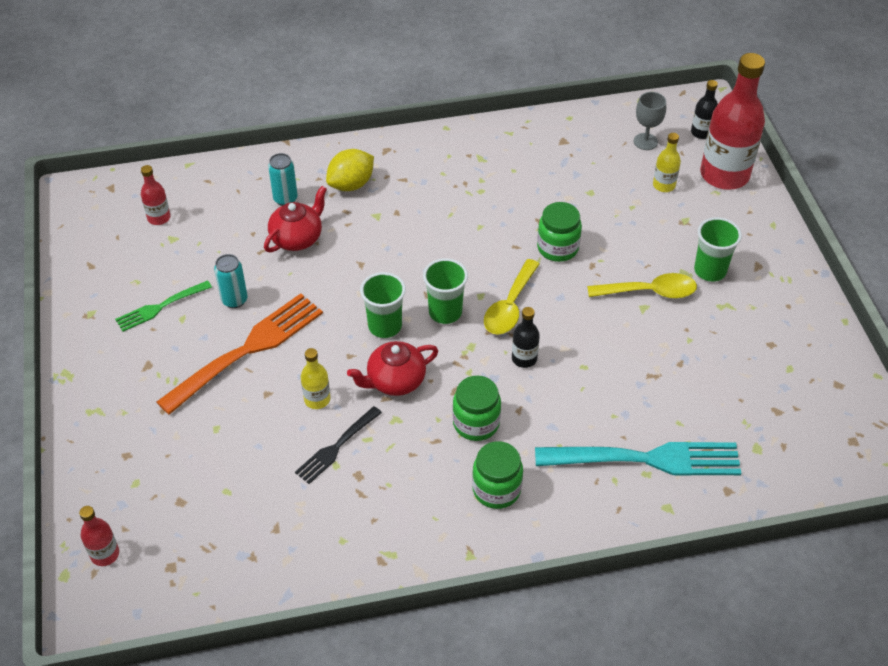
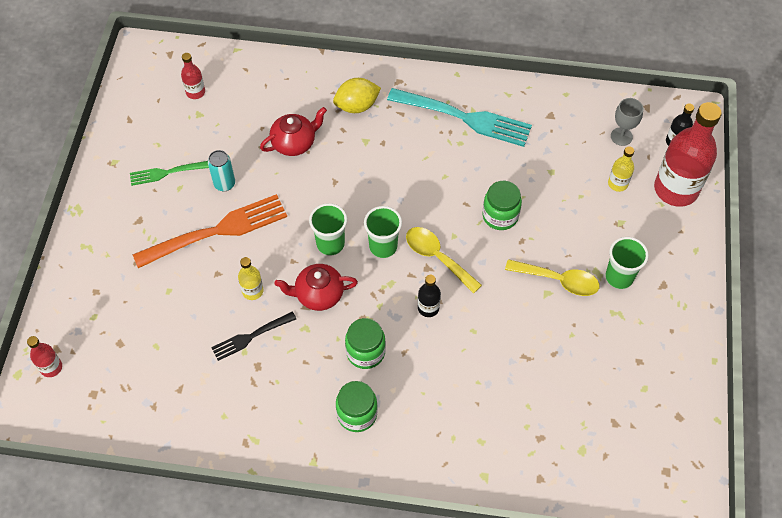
camera: 20 degrees right, 10 degrees up
turquoise can [268,153,298,206] -> none
yellow spoon [484,259,540,335] -> yellow spoon turned 90 degrees clockwise [406,227,482,293]
turquoise fork [535,442,742,475] -> turquoise fork moved to [387,88,532,147]

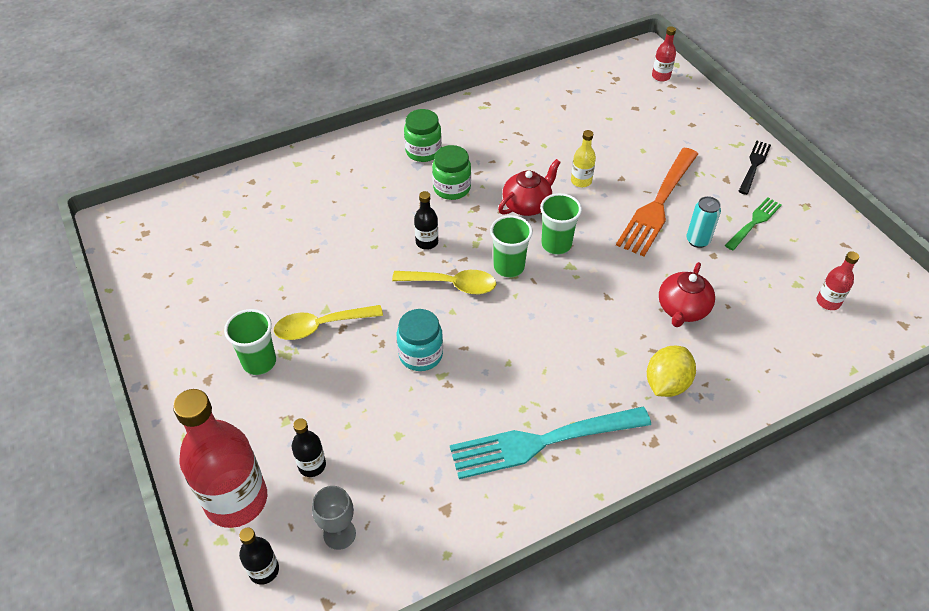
camera: 145 degrees right, 10 degrees down
black fork [211,312,296,361] -> black fork moved to [738,141,771,195]
green jar [482,181,522,230] -> turquoise jar [397,309,443,371]
yellow bottle [608,146,634,192] -> black bottle [292,418,326,477]

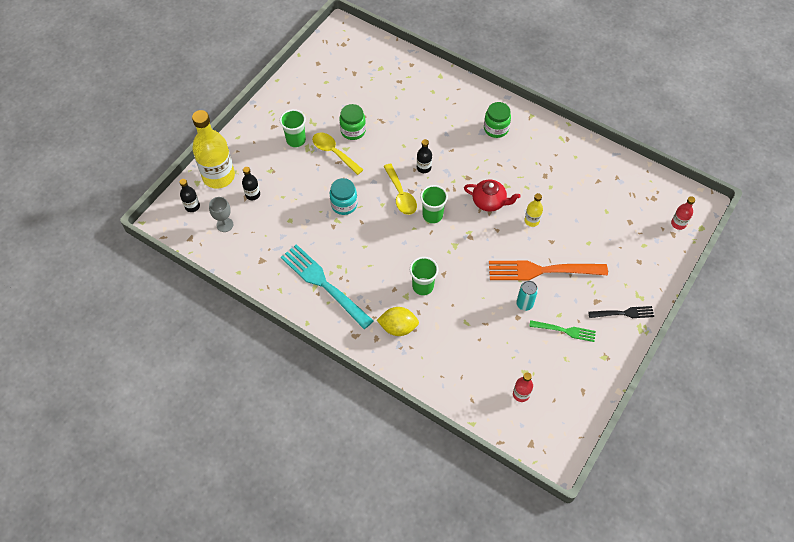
camera: 60 degrees right, 10 degrees up
red bottle [173,389,267,528] -> yellow bottle [192,110,235,188]
green jar [432,145,471,200] -> green jar moved to [339,104,366,140]
green cup [540,193,582,255] -> green cup moved to [410,257,438,296]
red teapot [659,262,715,327] -> none

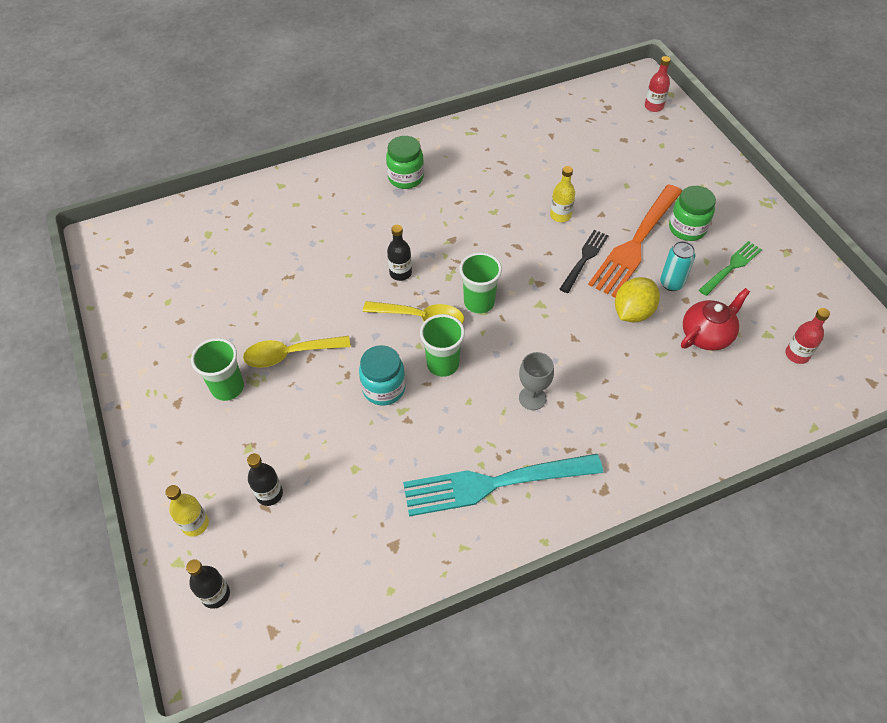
camera: 55 degrees left, 5 degrees down
yellow bottle [192,110,235,188] -> yellow bottle [165,485,209,537], size x0.46
grey goblet [209,197,234,232] -> grey goblet moved to [519,352,554,410]
green jar [339,104,366,140] -> green jar moved to [669,186,716,241]
yellow lemon [377,307,419,336] -> yellow lemon moved to [615,277,660,322]
green cup [410,257,438,296] -> green cup moved to [420,314,465,377]
red teapot [464,180,521,212] -> red teapot moved to [681,288,750,351]
black fork [588,306,654,318] -> black fork moved to [560,230,609,293]

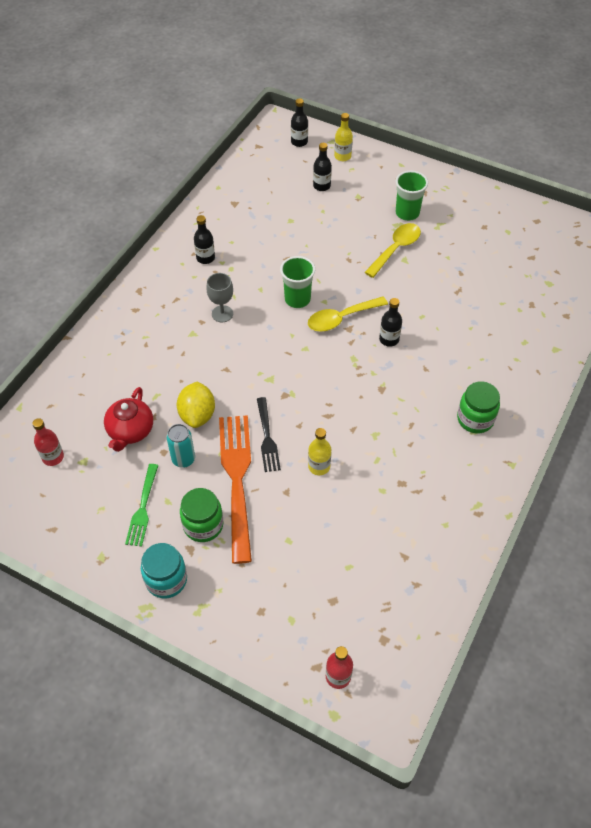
camera: 140 degrees right, 0 degrees up
turquoise jar [359,345,406,405] -> turquoise jar moved to [141,543,187,598]
turquoise fork [403,454,603,517] -> black bottle [194,215,215,264]
green cup [460,253,502,314] -> none

